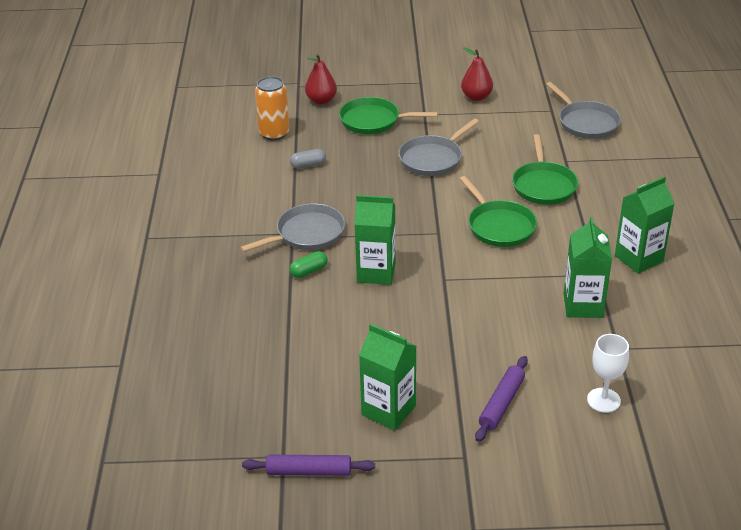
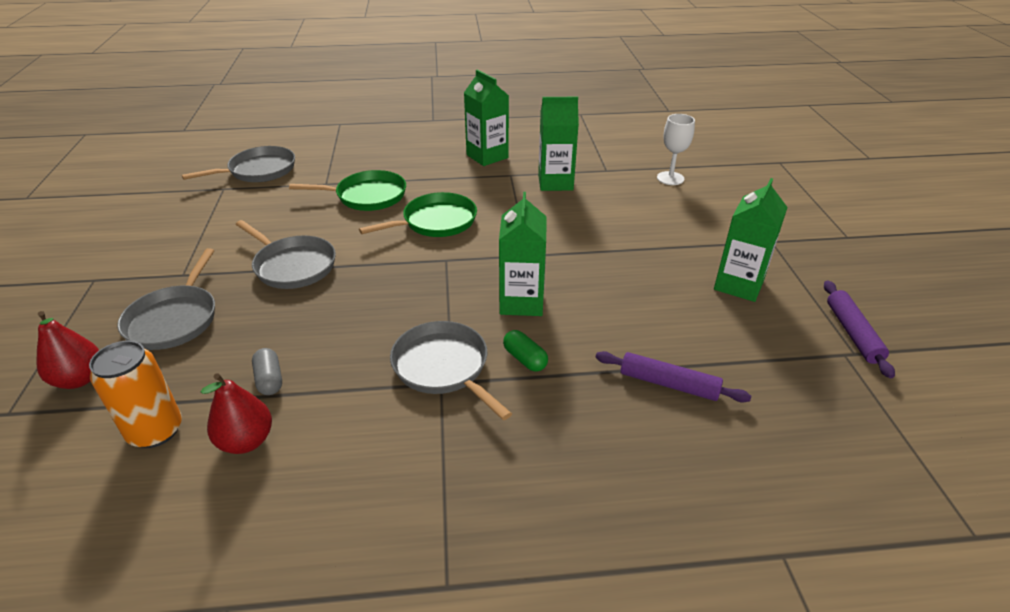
camera: 95 degrees left, 0 degrees up
green pan [339,97,438,134] -> grey pan [117,248,215,350]
red pear [461,48,493,101] -> red pear moved to [201,373,272,454]
purple rolling pin [475,356,528,442] -> purple rolling pin moved to [596,351,751,403]

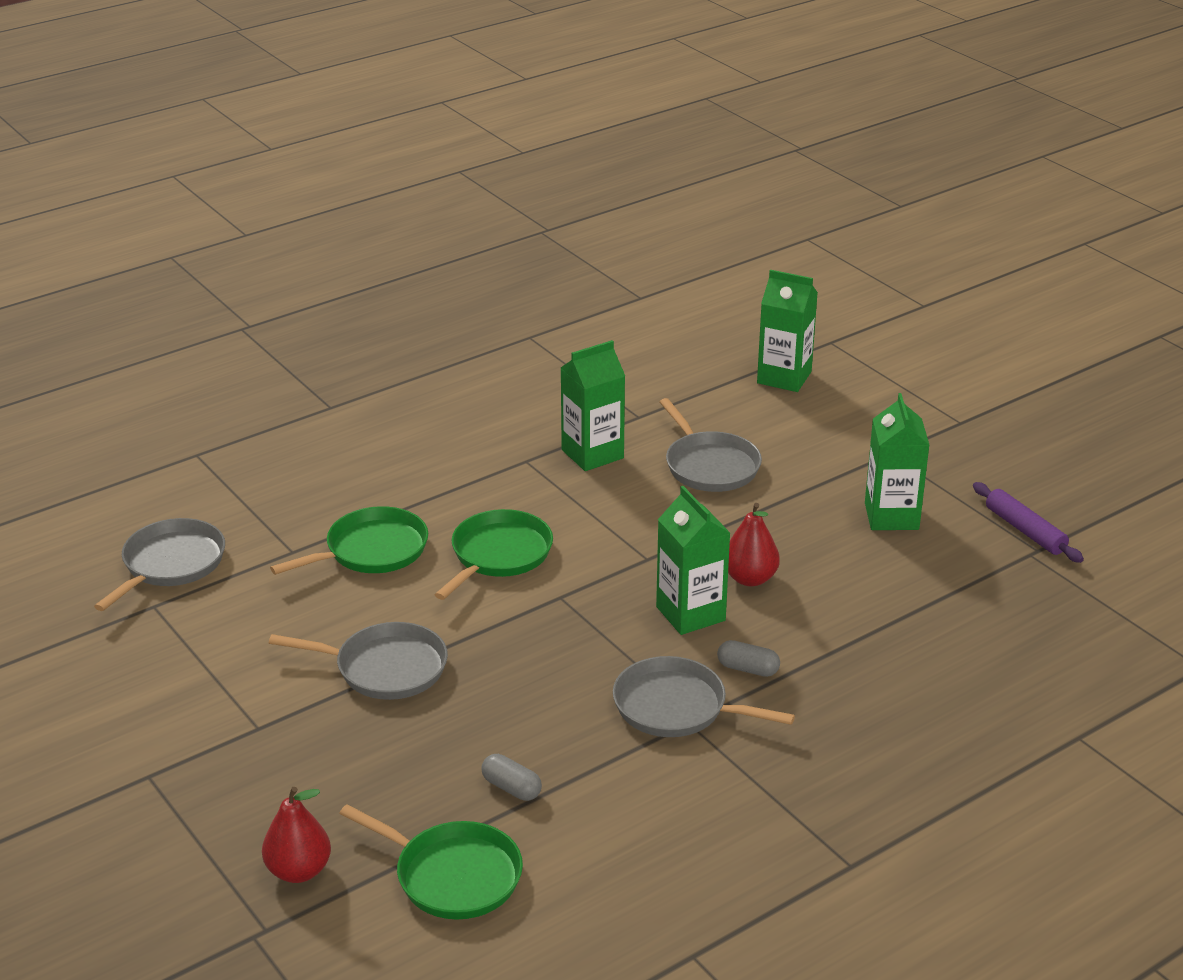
camera: 30 degrees left, 5 degrees down
orange can [89,341,182,448] -> green pan [339,804,523,919]
grey pan [117,248,215,350] -> grey pan moved to [660,398,762,492]
red pear [201,373,272,454] -> red pear moved to [728,503,780,587]
green carton [464,70,509,166] -> green carton moved to [757,270,818,392]
green capsule [503,330,548,372] -> grey capsule [717,640,780,677]
purple rolling pin [596,351,751,403] -> none
white goblet [657,114,695,185] -> none

